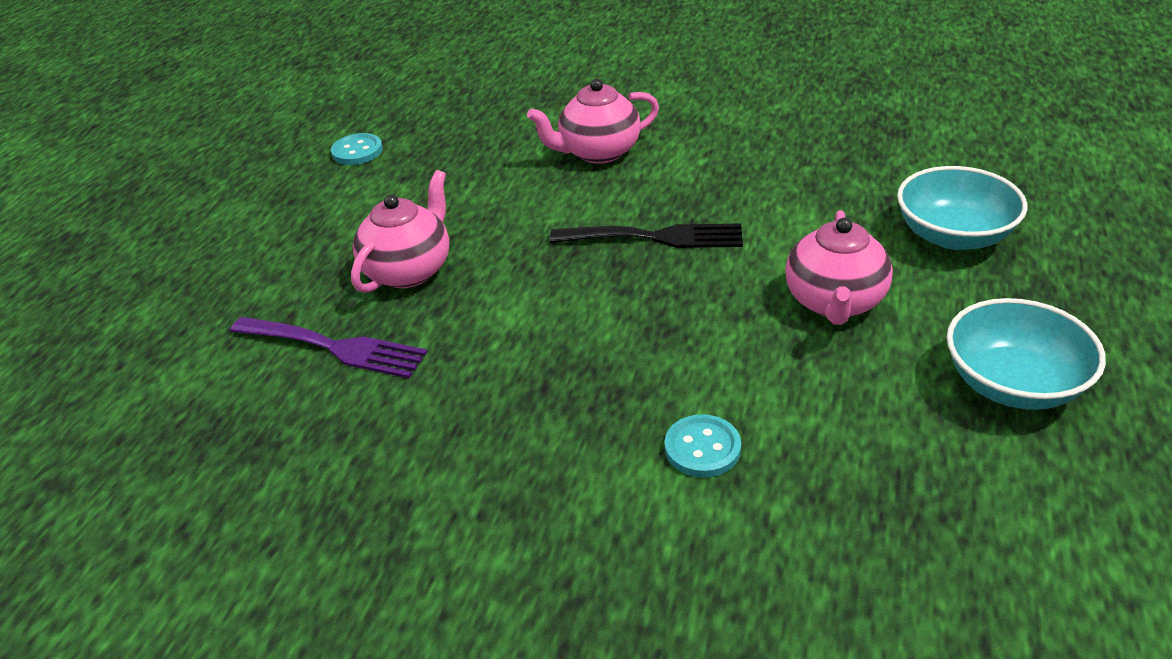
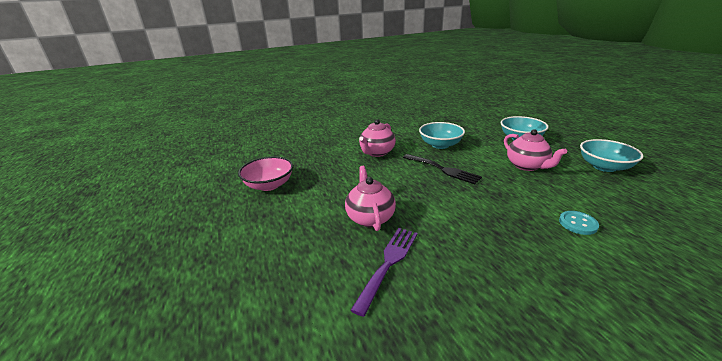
camera: 40 degrees left, 10 degrees down
purple fork [230,317,427,378] -> purple fork turned 45 degrees counterclockwise [350,228,418,317]
turquoise button [331,133,383,165] -> pink bowl [238,156,293,191]
black fork [550,223,743,248] -> black fork turned 75 degrees clockwise [403,154,482,184]
none -> turquoise bowl [419,122,465,149]

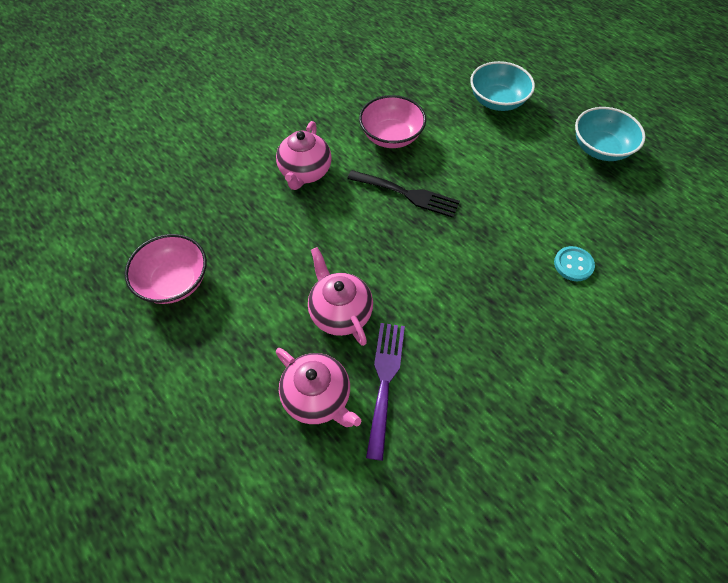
camera: 20 degrees left, 30 degrees up
turquoise bowl [419,122,465,149] -> pink bowl [359,95,426,148]
pink teapot [504,129,567,171] -> pink teapot moved to [276,348,361,427]

